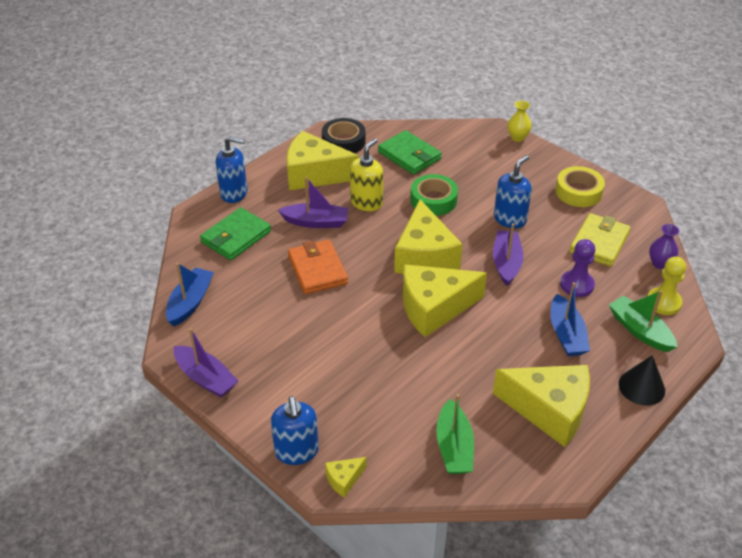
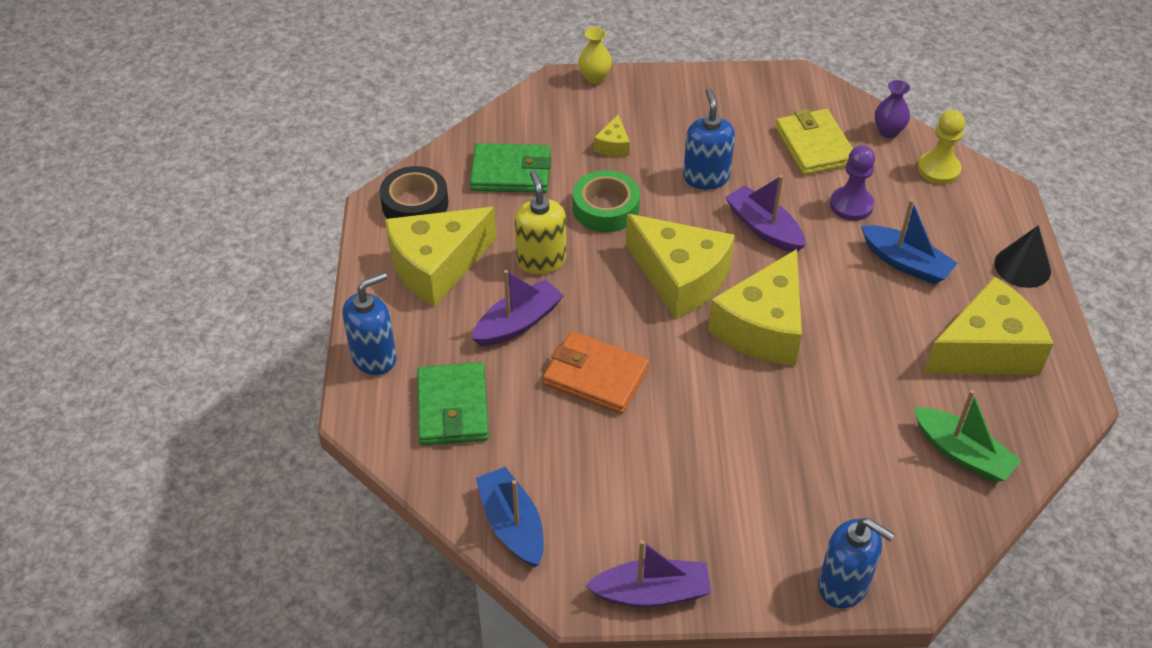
camera: 45 degrees left, 5 degrees up
yellow cheese [325,457,367,498] -> yellow cheese moved to [594,114,630,156]
yellow tape [555,166,605,207] -> none
green boat [609,290,677,352] -> none

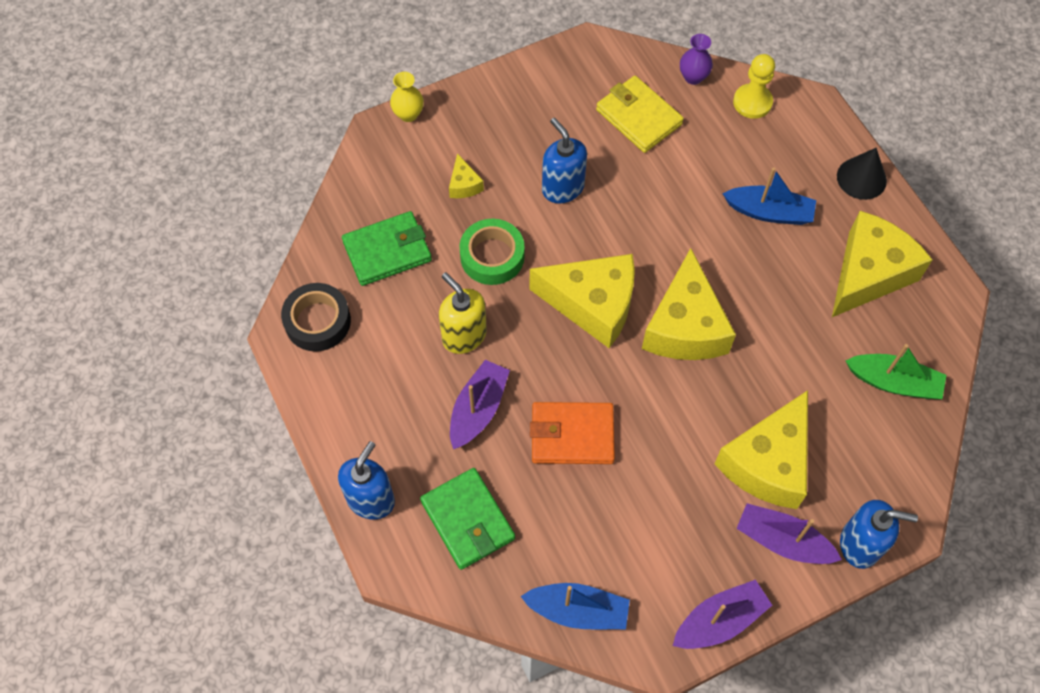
camera: 25 degrees left, 15 degrees up
yellow cheese [385,207,496,307] -> yellow cheese moved to [714,390,808,509]
blue boat [476,467,544,567] -> blue boat turned 150 degrees clockwise [520,583,630,629]
purple boat [725,175,806,252] -> purple boat moved to [736,503,842,564]
purple pawn [830,145,875,221] -> none

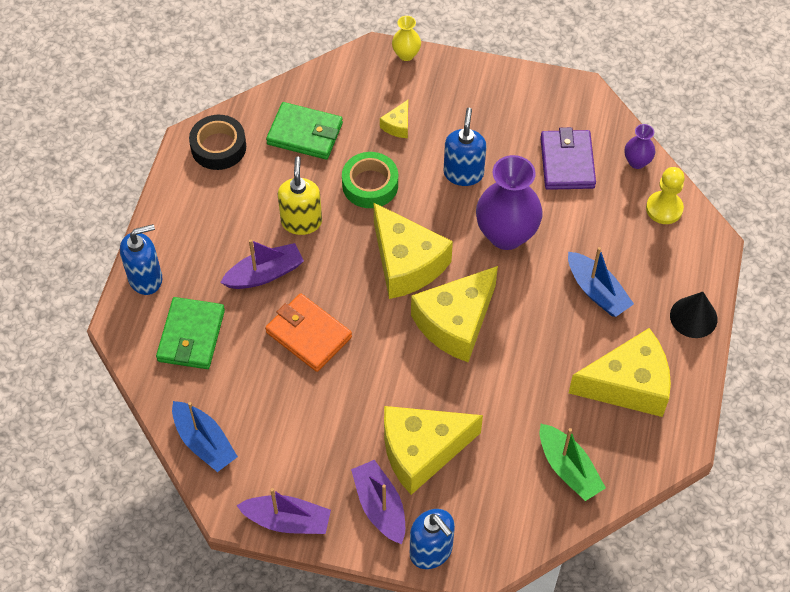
camera: 40 degrees right, 5 degrees down
yellow wallet [596,76,684,153] -> purple wallet [540,127,596,190]
none -> purple vase [476,155,543,250]

